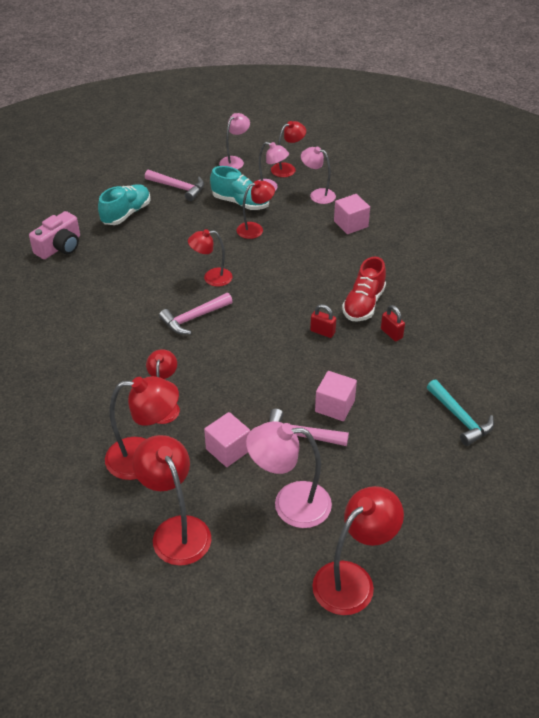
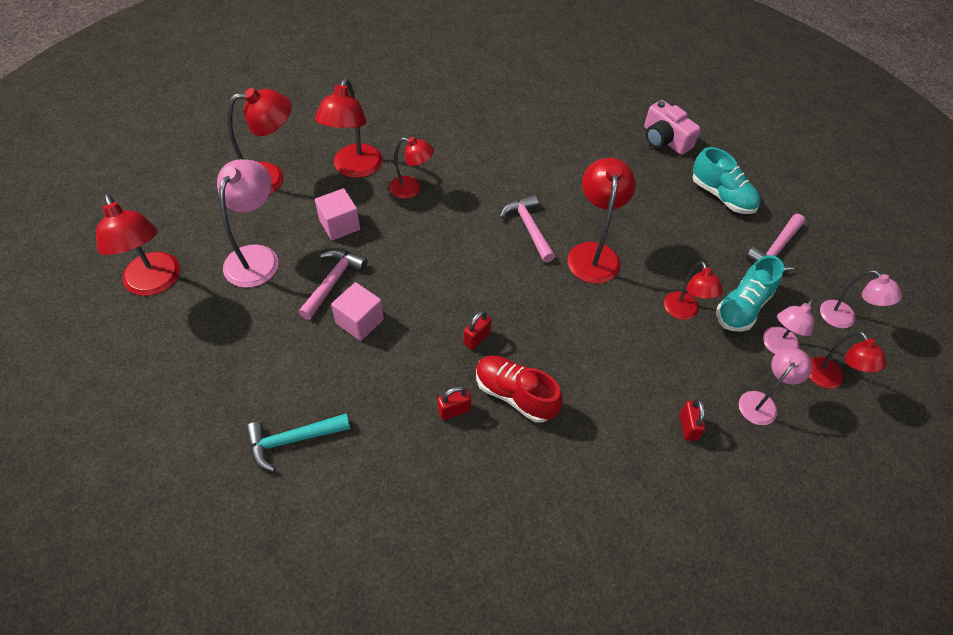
camera: 100 degrees right, 10 degrees up
red lamp [188,229,232,287] -> red lamp [567,158,636,284], size x1.59
pink cube [334,194,370,234] -> red padlock [680,399,706,441]

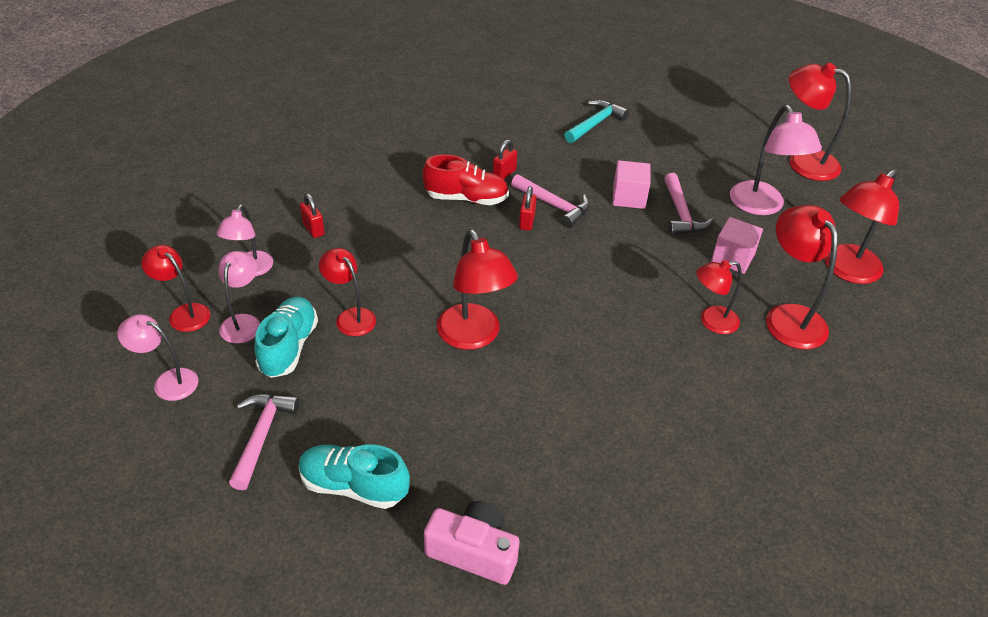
camera: 150 degrees right, 10 degrees down
pink hammer [500,195,555,263] -> pink hammer moved to [511,174,590,228]

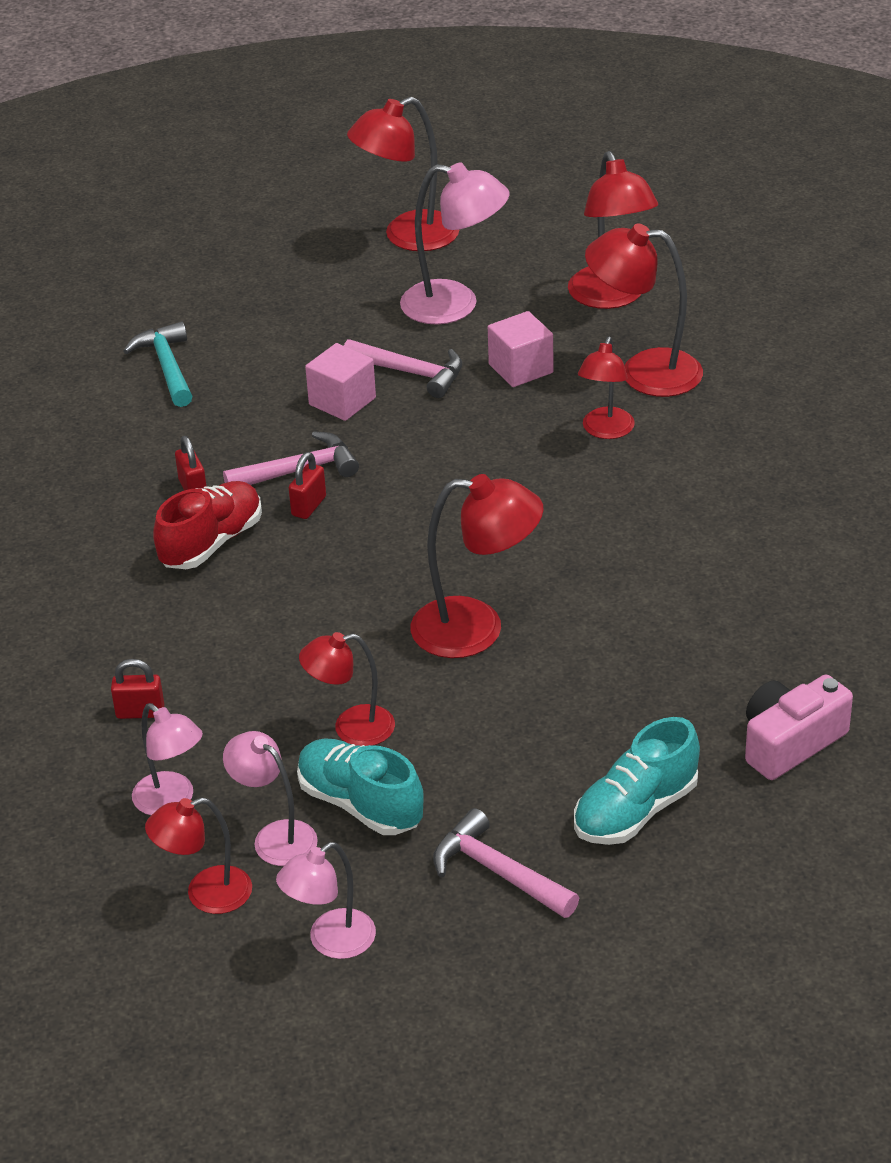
camera: 55 degrees left, 5 degrees down
red padlock [519,186,537,231] -> red padlock turned 75 degrees clockwise [289,452,326,519]

